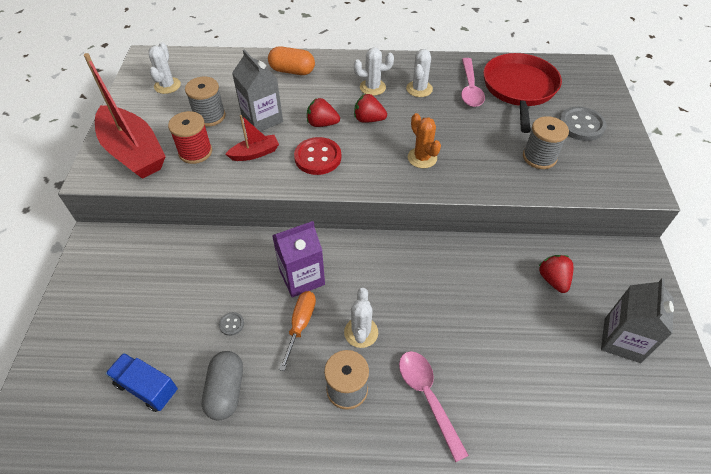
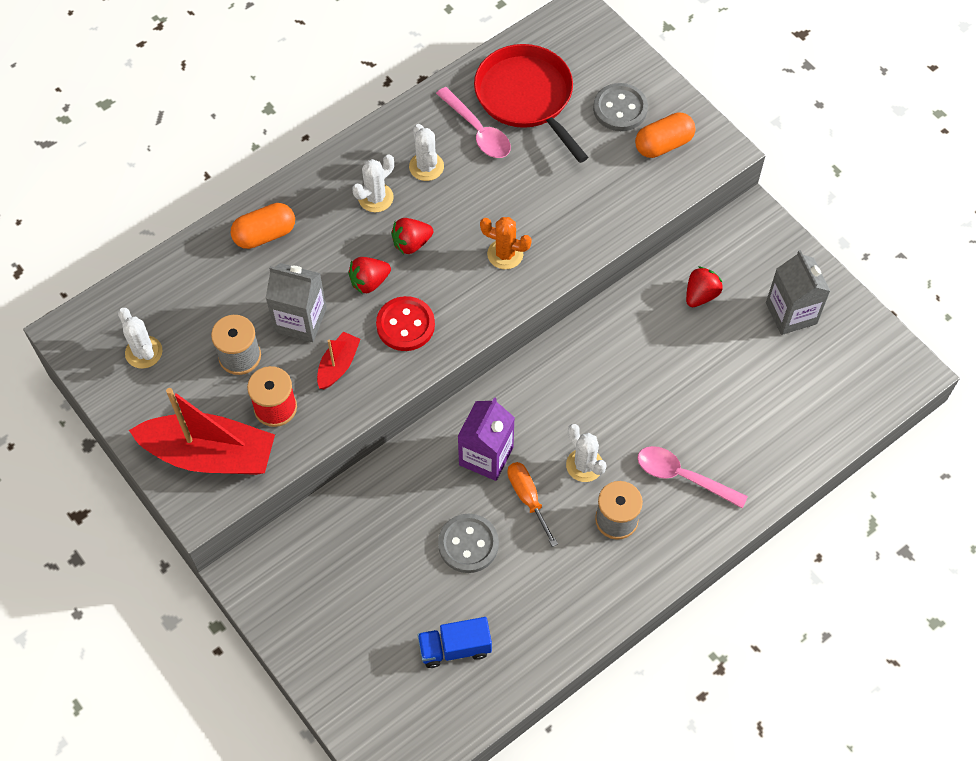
camera: 40 degrees left, 10 degrees up
grey capsule [202,351,243,421] -> none
grey button [219,312,244,336] -> grey button [438,514,499,573], size x2.16
grey spool [523,116,569,169] -> none
red strawberry [539,255,574,293] -> red strawberry turned 90 degrees clockwise [686,267,723,307]
none -> orange capsule [635,112,696,158]

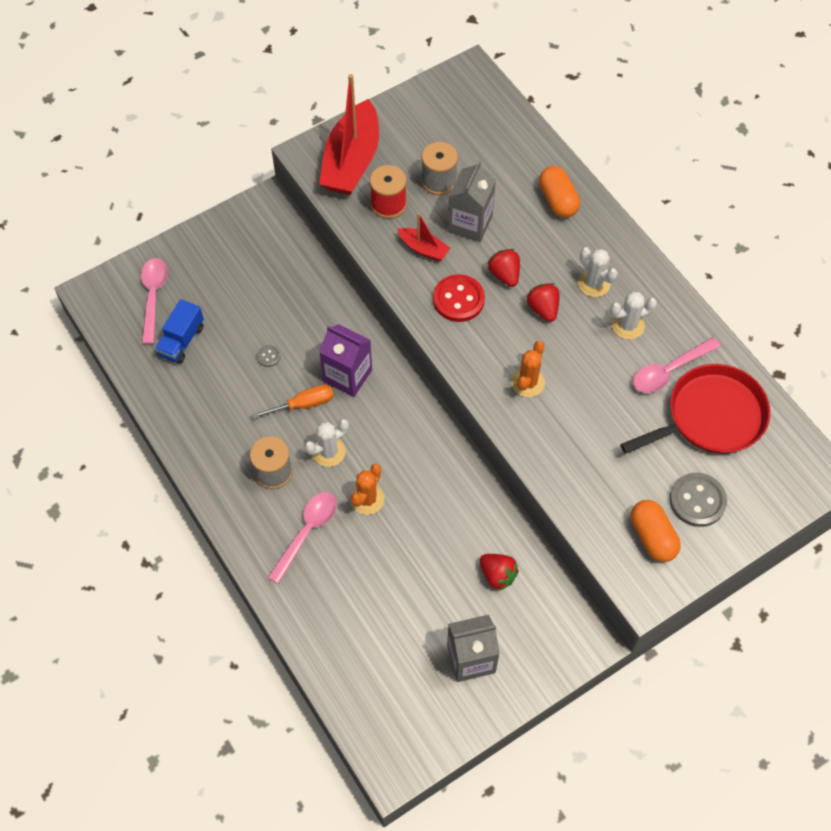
camera: 95 degrees right, 0 degrees up
white cactus [118,308,163,369] -> none
blue truck [417,617,492,668] -> blue truck turned 150 degrees counterclockwise [155,299,204,364]
grey button [438,514,499,573] -> grey button [257,345,280,367], size x0.46
none -> pink spoon [141,258,168,344]
none -> orange cactus [350,464,385,515]

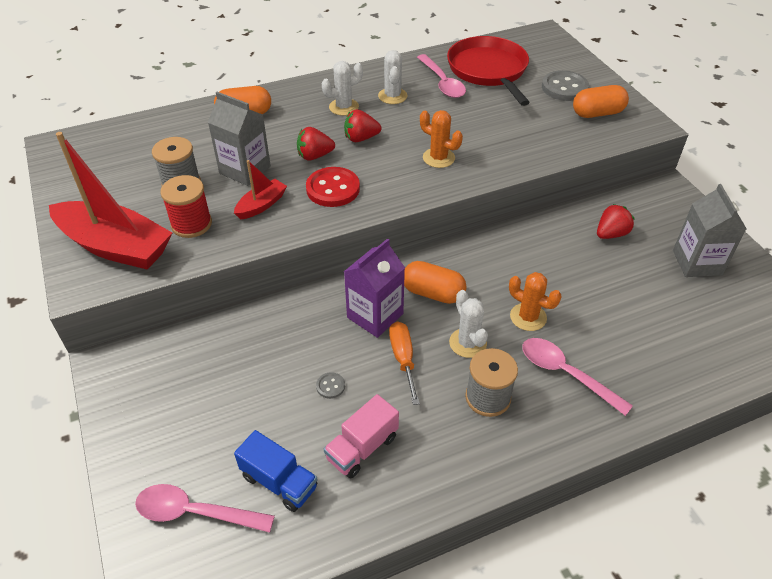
camera: 80 degrees left, 15 degrees down
none -> pink truck [324,394,399,478]
none -> orange capsule [404,261,467,304]

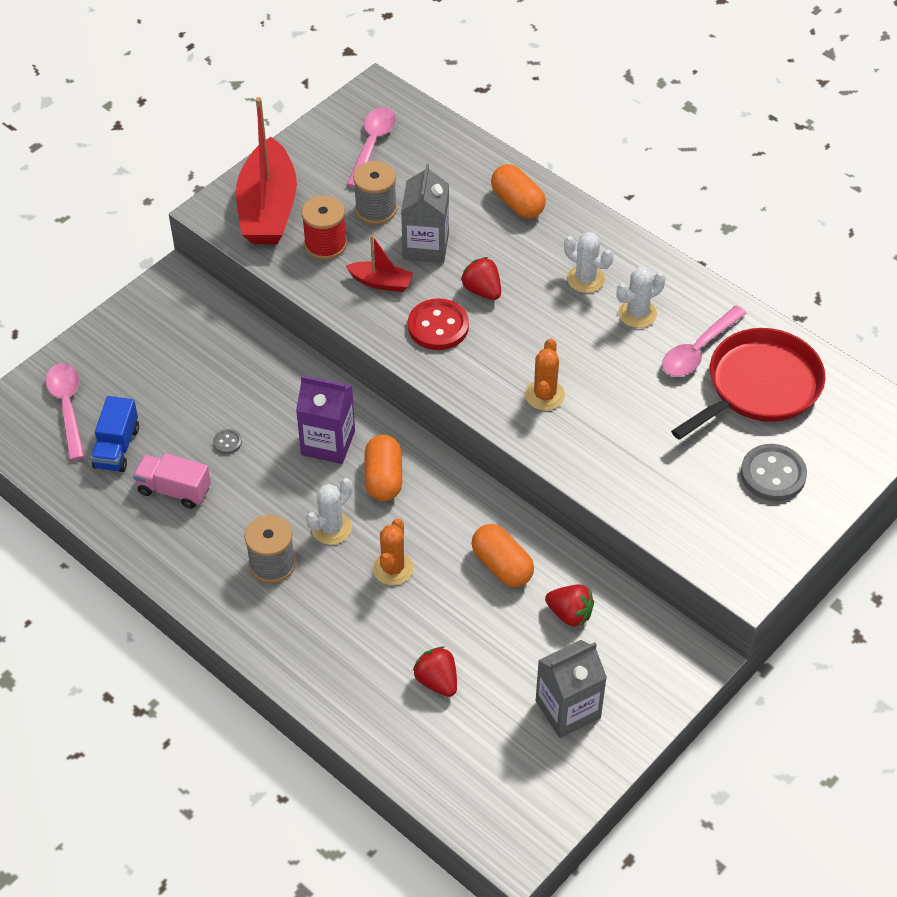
camera: 65 degrees right, 5 degrees up
red strawberry [344,109,381,142] -> red strawberry moved to [413,646,457,697]
orange screwdriver [389,322,420,405] -> none
pink spoon [522,338,633,416] -> pink spoon moved to [347,107,396,188]
orange capsule [573,85,629,118] -> orange capsule moved to [471,524,534,587]

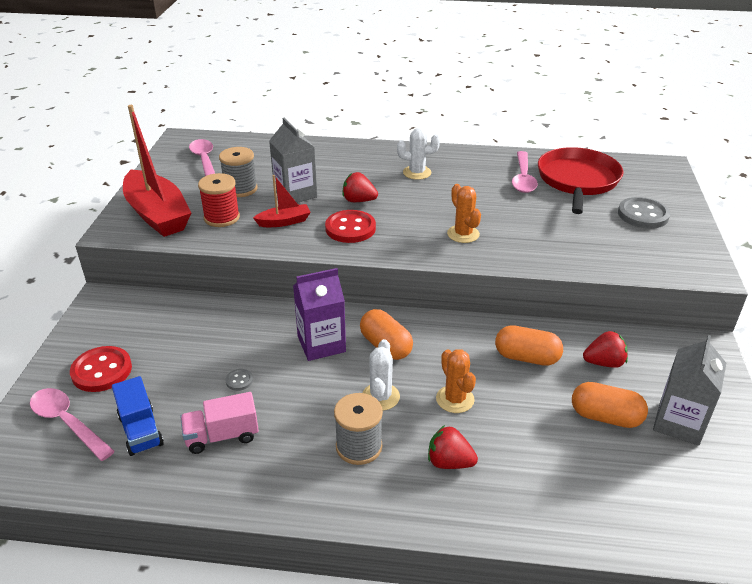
camera: 35 degrees left, 15 degrees down
red strawberry [413,646,457,697] -> red strawberry moved to [428,425,478,469]
orange capsule [491,164,546,218] -> orange capsule moved to [572,382,648,428]
white cactus [617,267,666,328] -> none
none -> red button [70,346,132,392]

